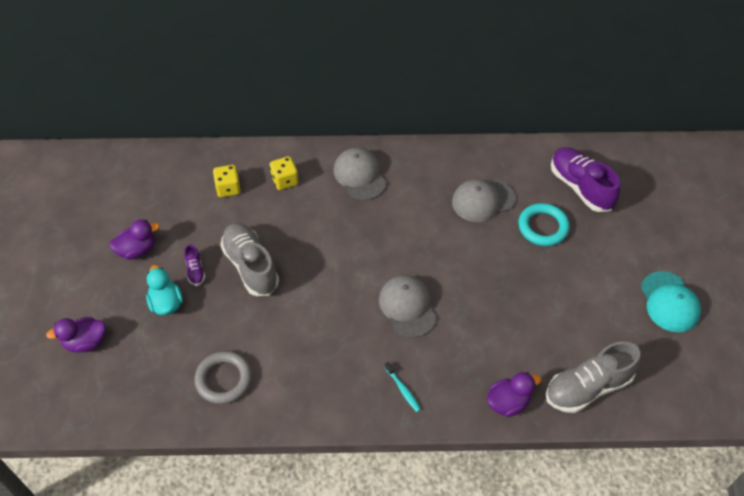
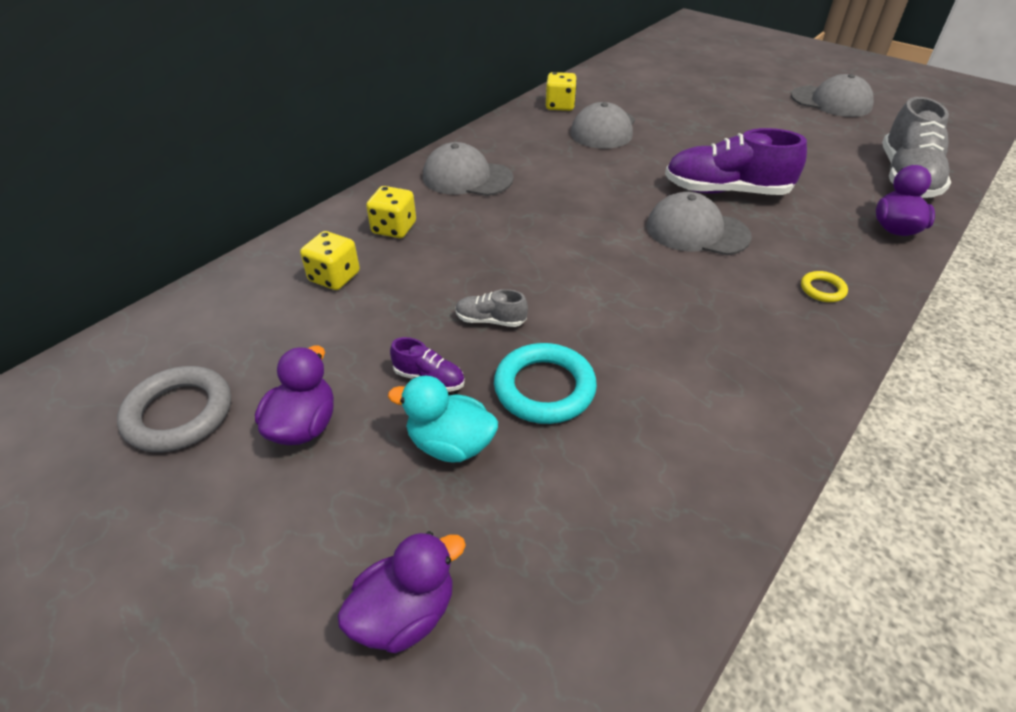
camera: 50 degrees left, 10 degrees down
purple duck [46,317,106,352] -> purple duck turned 150 degrees counterclockwise [337,531,466,653]
grey ring [195,351,252,404] -> grey ring moved to [117,366,231,452]
grey shoe [220,223,279,296] -> grey shoe [455,289,528,327], size x0.46
turquoise toothbrush [384,362,421,412] -> yellow ring [801,271,848,302]
turquoise ring [518,203,570,246] -> turquoise ring moved to [494,343,597,424]
purple shoe [551,147,620,212] -> purple shoe moved to [665,128,807,195]
turquoise cap [641,271,701,332] -> grey cap [791,74,874,117]
none -> yellow dice [546,72,577,111]

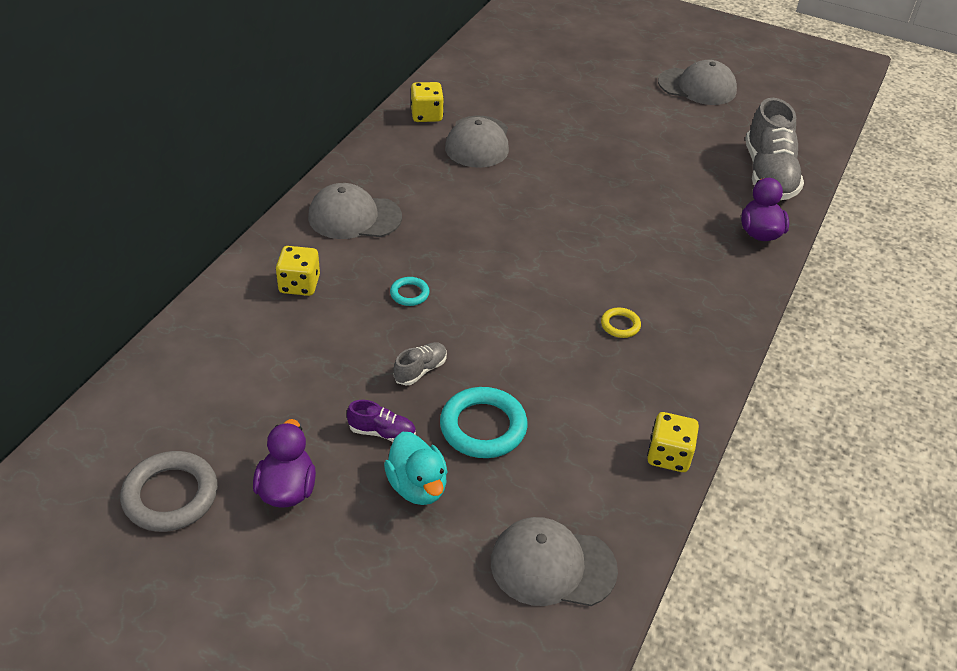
camera: 15 degrees left, 0 degrees up
yellow dice [300,231,360,290] -> yellow dice moved to [647,412,699,472]
purple duck [337,531,466,653] -> none
turquoise duck [388,376,498,462] -> turquoise duck turned 120 degrees counterclockwise [384,432,447,505]
grey shoe [455,289,528,327] -> grey shoe turned 135 degrees clockwise [394,342,447,385]
grey cap [646,192,751,255] -> grey cap moved to [491,517,618,606]
purple shoe [665,128,807,195] -> none
yellow ring [801,271,848,302] -> yellow ring moved to [601,308,641,338]
none -> turquoise ring [390,277,430,306]

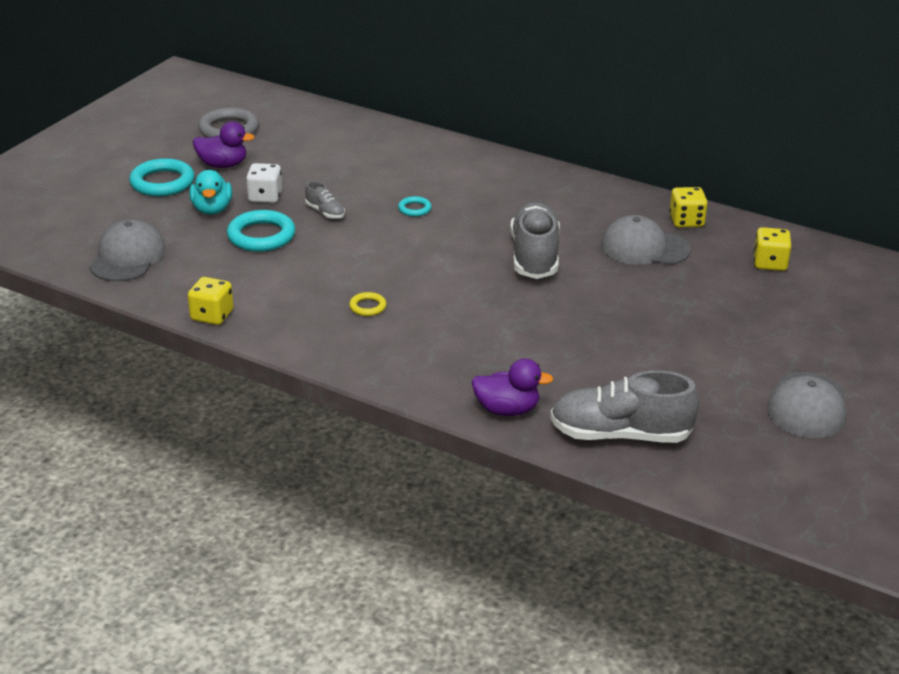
camera: 95 degrees right, 10 degrees down
yellow dice [276,246,320,296] -> yellow dice moved to [753,227,791,271]
grey cap [308,183,402,239] -> none
purple shoe [347,400,416,442] -> white dice [246,163,282,203]
turquoise duck [384,432,447,505] -> turquoise duck turned 75 degrees counterclockwise [189,170,232,215]
none -> turquoise ring [129,158,194,196]
none -> grey shoe [510,202,560,279]

